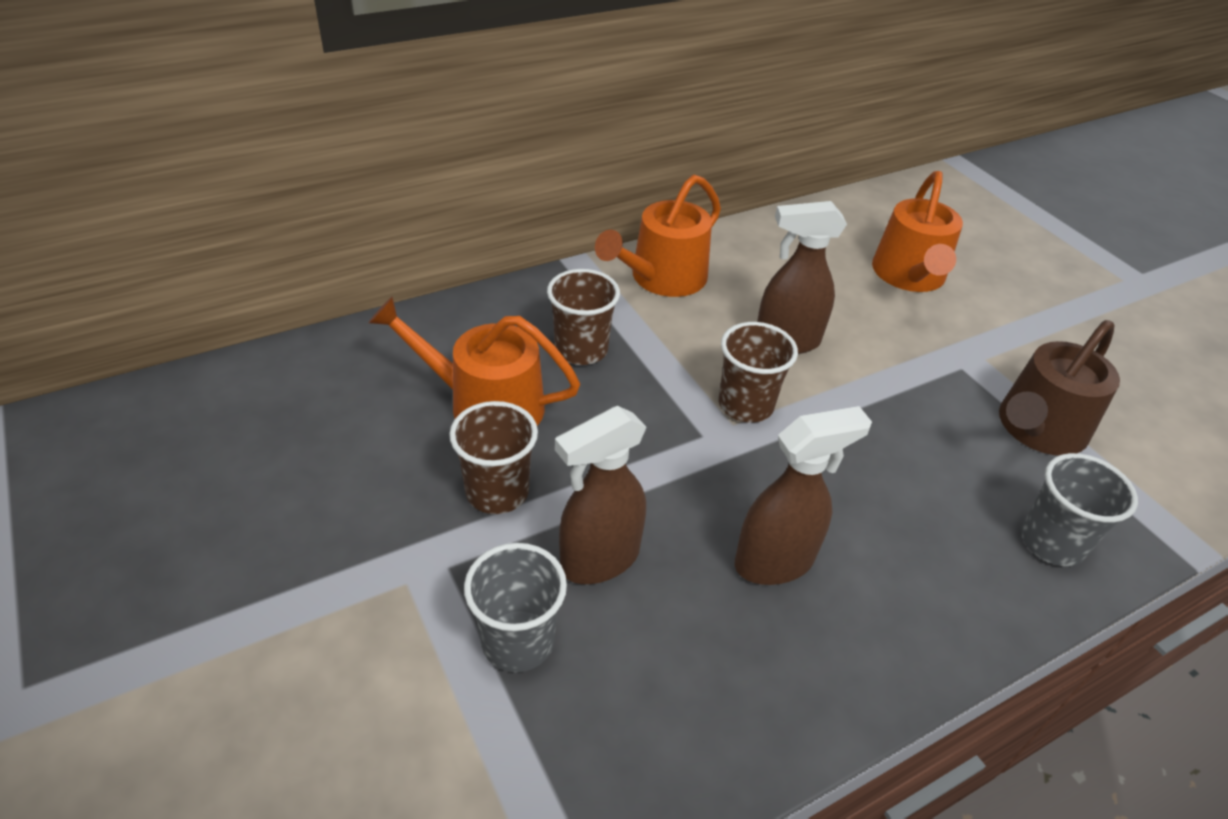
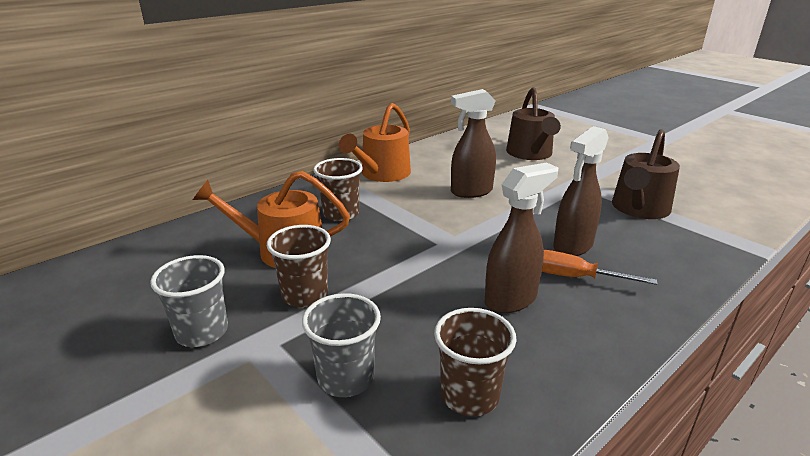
camera: 10 degrees left, 15 degrees down
brown spray bottle [555,406,647,584] -> brown spray bottle moved to [553,126,609,256]
brown cup [719,322,798,423] -> brown cup moved to [434,308,517,416]
orange watering can [872,171,963,292] -> brown watering can [506,87,561,160]
grey cup [1021,453,1138,566] -> grey cup moved to [150,255,228,347]
none -> orange screwdriver [542,250,657,285]

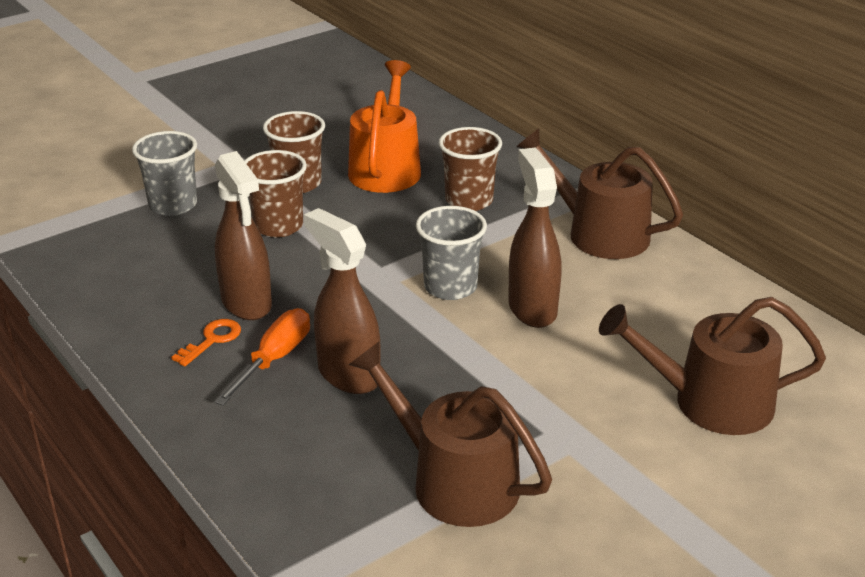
camera: 95 degrees right, 5 degrees up
grey cup [150,255,228,347] -> grey cup moved to [416,206,487,300]
orange watering can [339,103,411,182] -> brown watering can [516,128,683,259]
brown cup [434,308,517,416] -> brown cup moved to [244,150,307,237]
none -> orange key [171,319,241,366]

